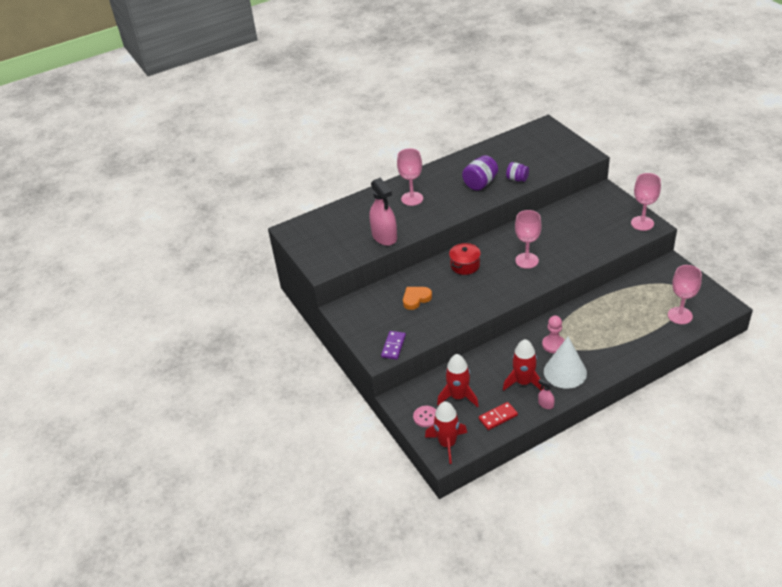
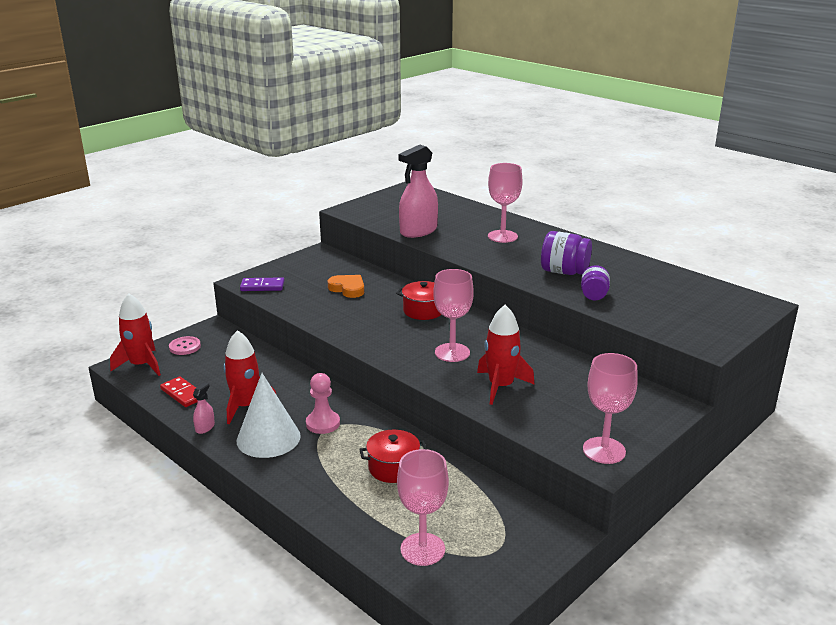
camera: 70 degrees right, 15 degrees down
red rocket [437,354,479,407] -> red rocket moved to [477,305,535,405]
none -> red pot [359,430,427,483]

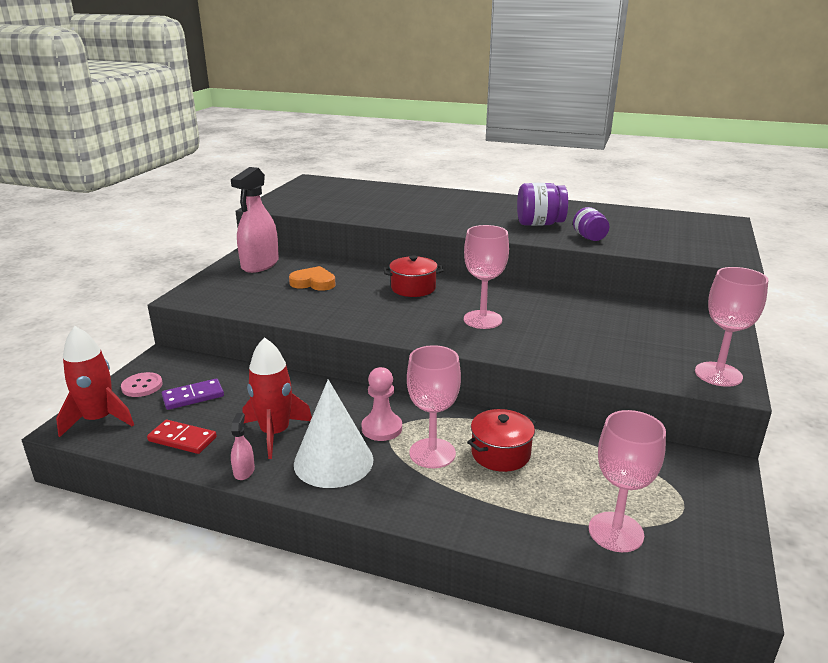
camera: 25 degrees left, 0 degrees up
purple domino [240,277,284,291] -> purple domino moved to [162,379,224,410]
pink spray bottle [398,145,438,238] -> pink spray bottle moved to [231,167,279,273]
red rocket [477,305,535,405] -> none
pink goblet [488,163,523,243] -> pink goblet moved to [407,345,461,468]

